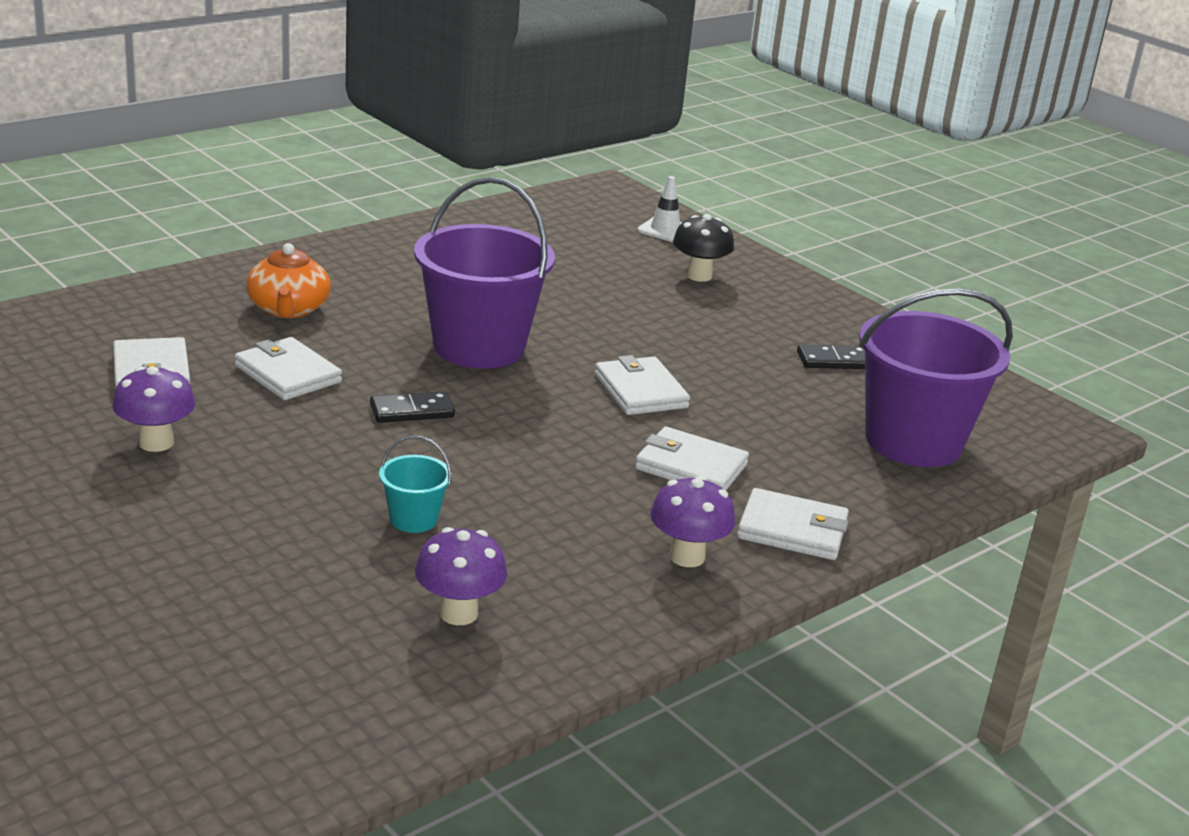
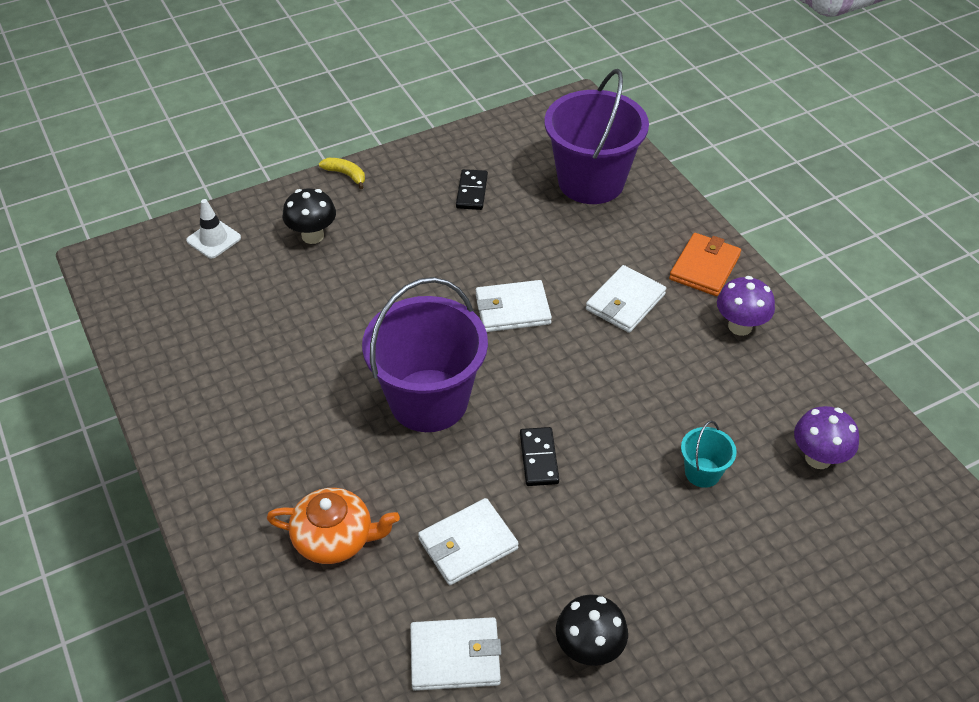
camera: 75 degrees left, 20 degrees up
purple mushroom [112,366,196,452] -> black mushroom [556,594,628,666]
white wallet [737,488,849,560] -> orange wallet [669,233,741,296]
none -> yellow banana [319,158,365,189]

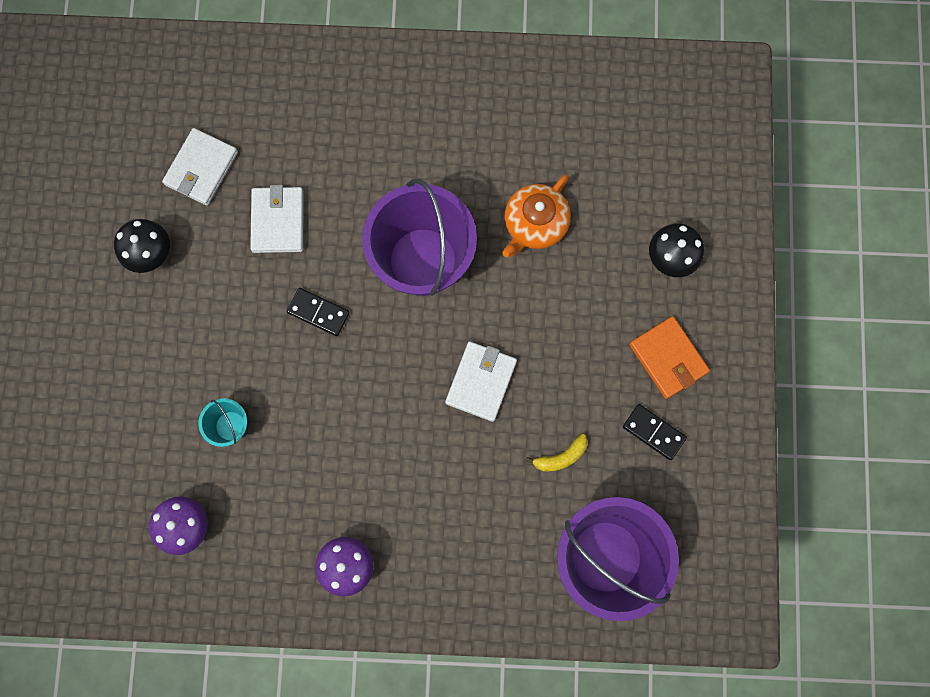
camera: 120 degrees right, 30 degrees up
white traffic cone [186,199,241,258] -> none
orange teapot [267,488,400,564] -> orange teapot moved to [502,174,571,257]
yellow banana [319,158,365,189] -> yellow banana moved to [525,434,588,472]
white wallet [586,265,666,333] -> none
orange wallet [669,233,741,296] -> orange wallet moved to [629,316,710,399]

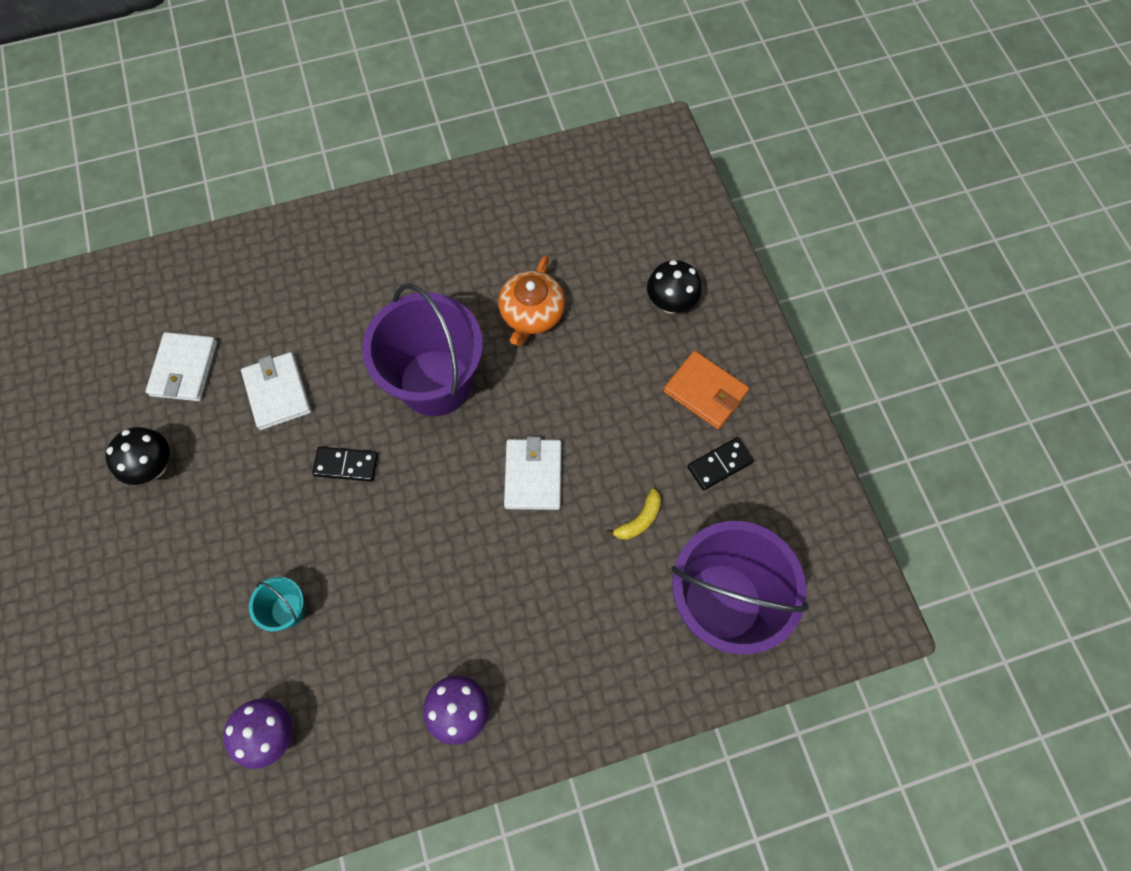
camera: 20 degrees left, 10 degrees down
black domino [623,404,687,460] -> black domino turned 45 degrees counterclockwise [688,437,754,490]

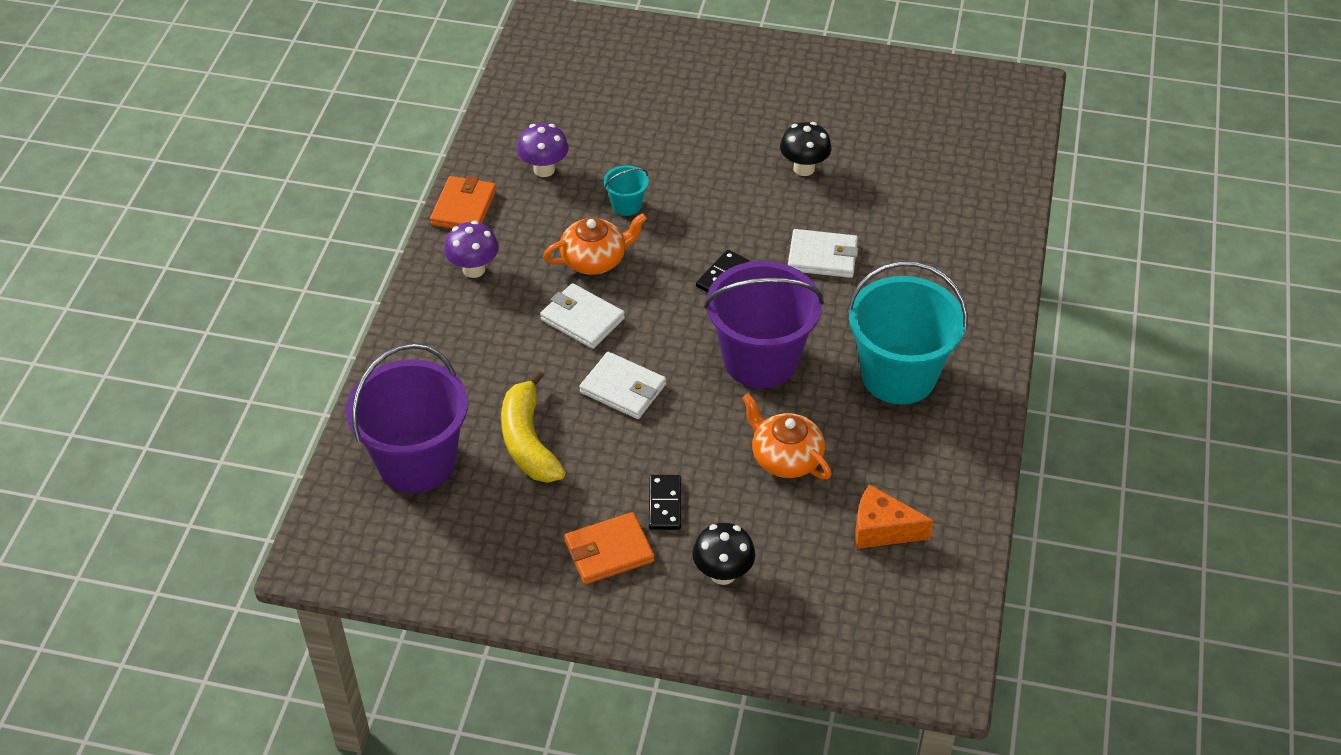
camera: 120 degrees right, 20 degrees down
white wallet [146,332,217,401] -> white wallet moved to [540,283,625,349]
yellow banana [605,489,661,540] -> yellow banana [501,370,566,483], size x2.01
black domino [688,437,754,490] -> black domino moved to [649,475,681,530]
none -> orange wallet [430,176,496,229]
none -> orange teapot [543,213,647,275]
none -> turquoise bucket [847,261,968,404]
none -> orange cheese [855,484,933,549]

